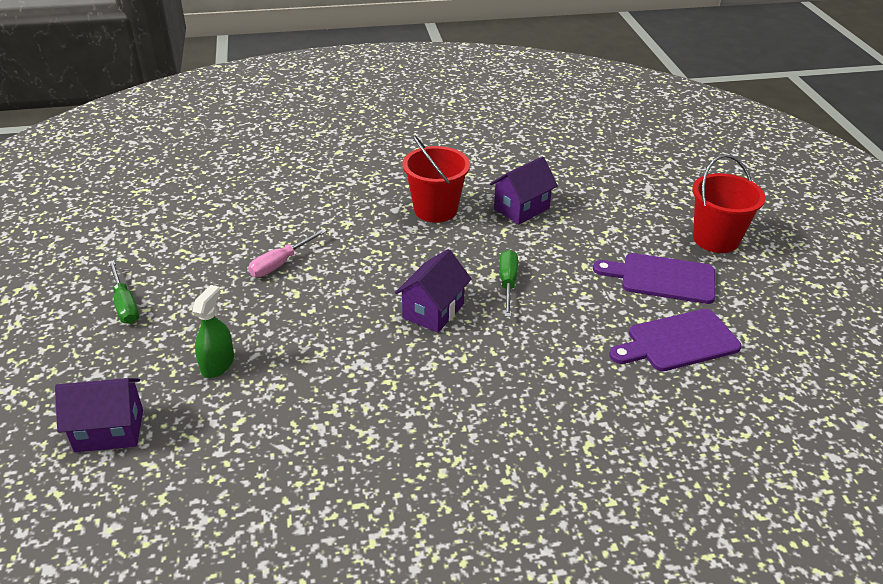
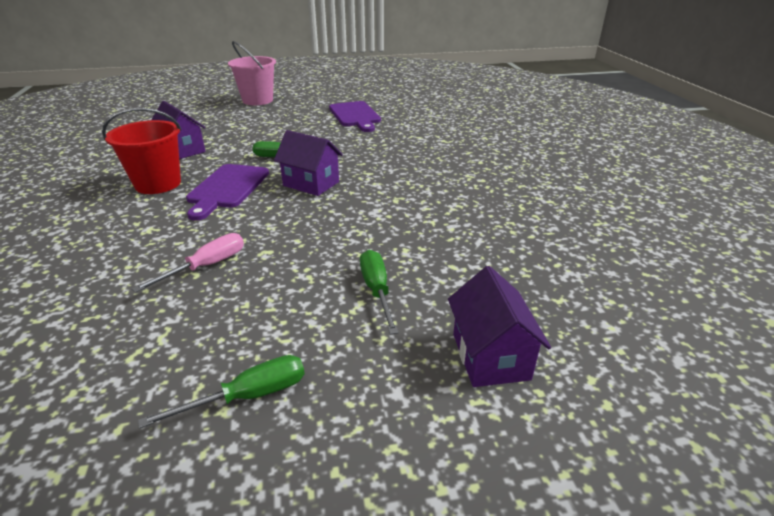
camera: 90 degrees left, 5 degrees down
green spray bottle [192,285,234,378] -> green screwdriver [360,250,399,335]
pink screwdriver [248,229,327,277] -> pink screwdriver turned 90 degrees counterclockwise [132,233,244,293]
purple cutting board [593,253,716,304] -> purple cutting board moved to [186,164,269,220]
red bucket [692,154,766,253] -> pink bucket [228,41,276,105]

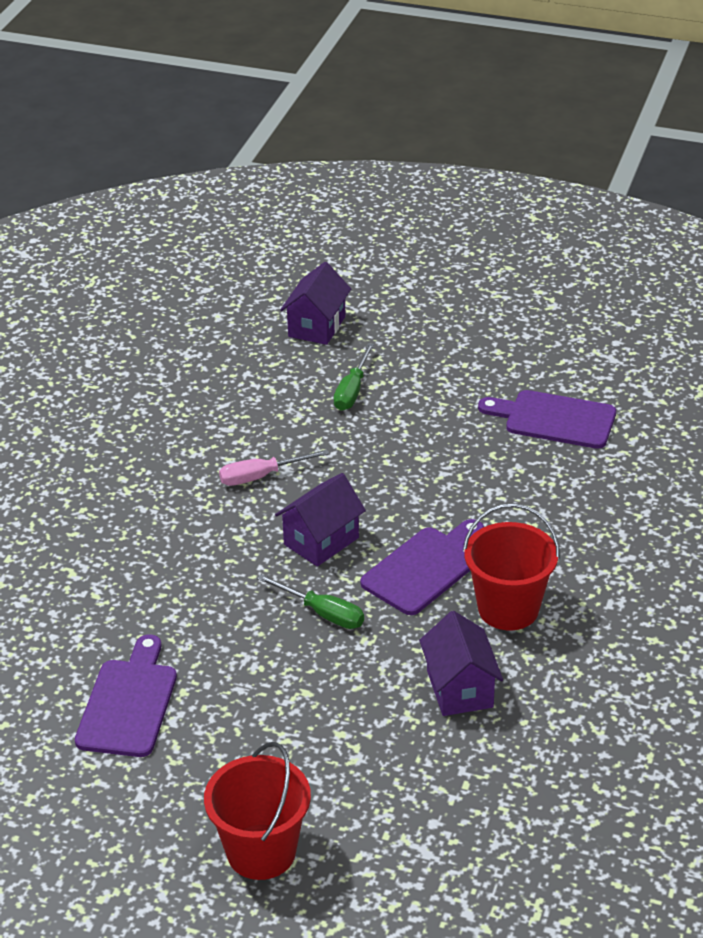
camera: 150 degrees left, 5 degrees up
pink screwdriver [132,233,244,293] -> pink screwdriver moved to [219,449,329,486]
green screwdriver [138,355,305,429] -> none
pink bucket [228,41,276,105] -> red bucket [204,742,311,880]
purple house [274,130,343,196] -> purple house turned 75 degrees clockwise [275,473,366,567]
none -> purple cutting board [478,390,616,449]

